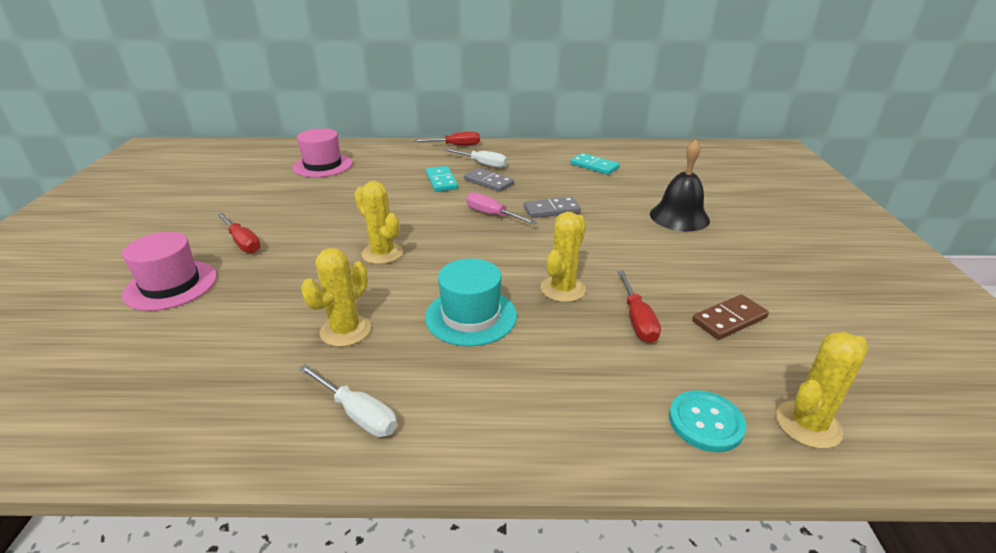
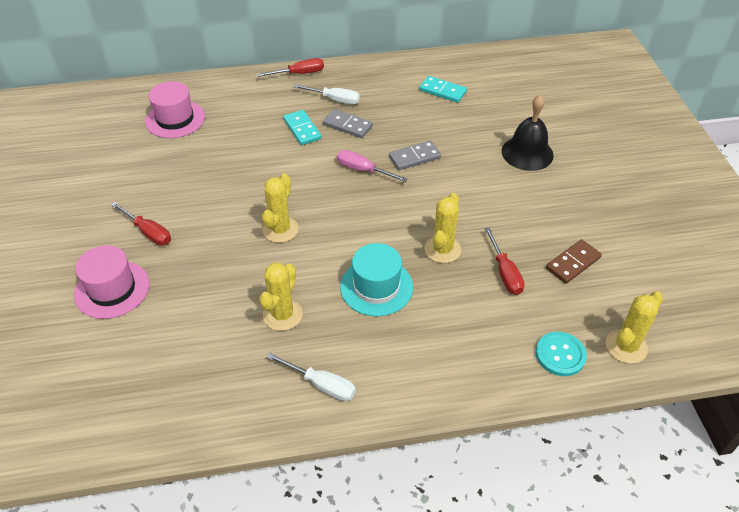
camera: 10 degrees left, 15 degrees up
yellow cactus [354,181,403,264] -> yellow cactus turned 75 degrees clockwise [262,173,299,243]

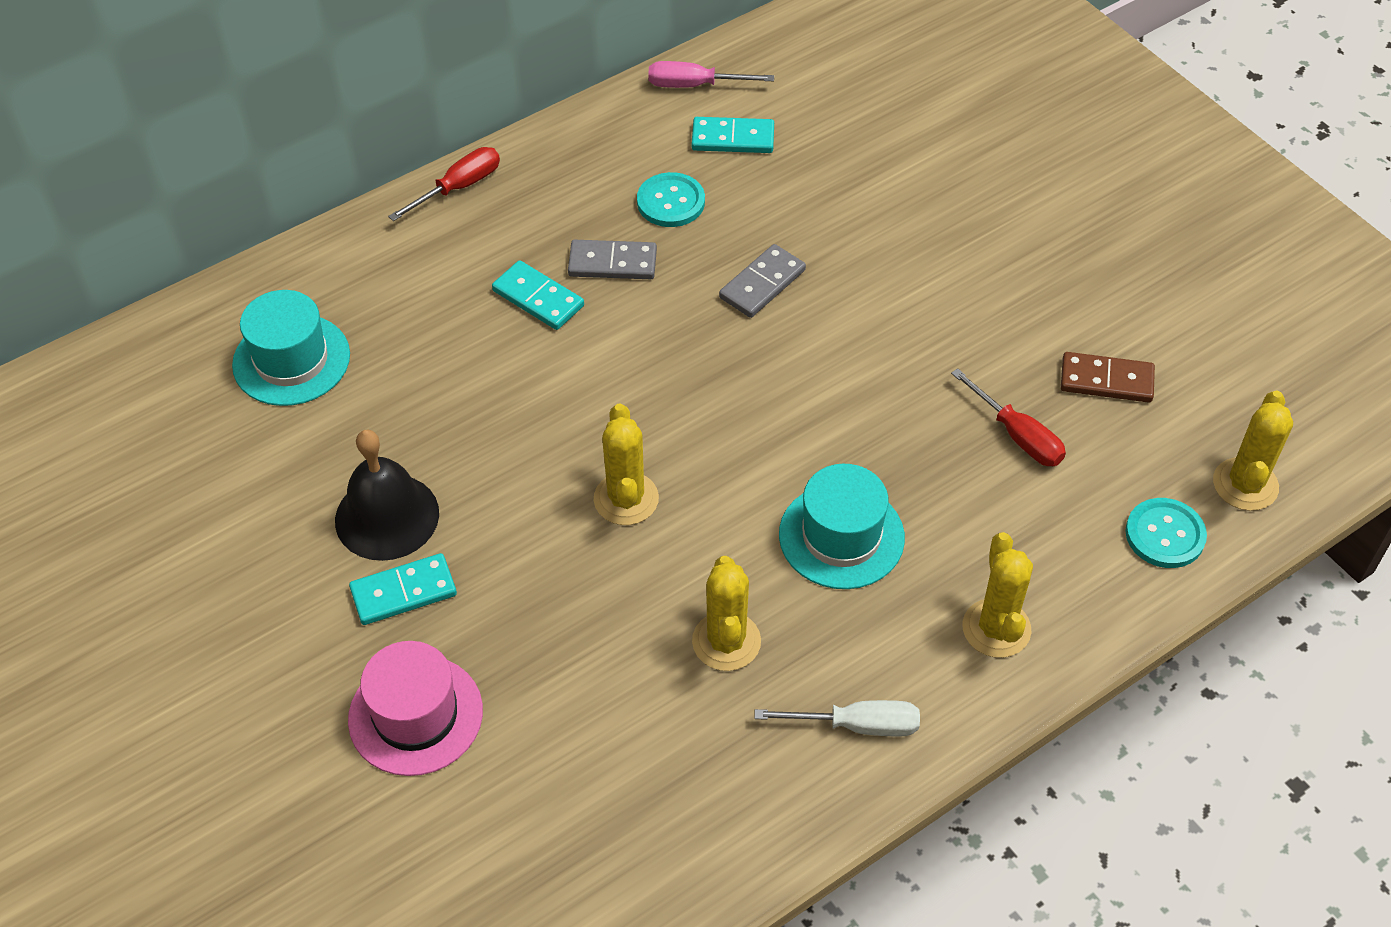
camera: 25 degrees left, 5 degrees up
red screwdriver [111,202,171,246] -> turquoise domino [349,553,457,625]
pink hat [145,81,205,138] -> turquoise hat [232,290,350,406]
white screwdriver [293,84,360,105] -> none
pink screwdriver [337,150,408,182] -> pink screwdriver moved to [648,61,774,88]
yellow cactus [424,193,461,263] -> yellow cactus moved to [962,532,1033,658]
black bell [502,95,554,171] -> black bell moved to [335,430,439,561]
brown domino [546,239,602,284] -> brown domino turned 75 degrees clockwise [1061,352,1155,403]
none -> turquoise button [637,172,705,227]

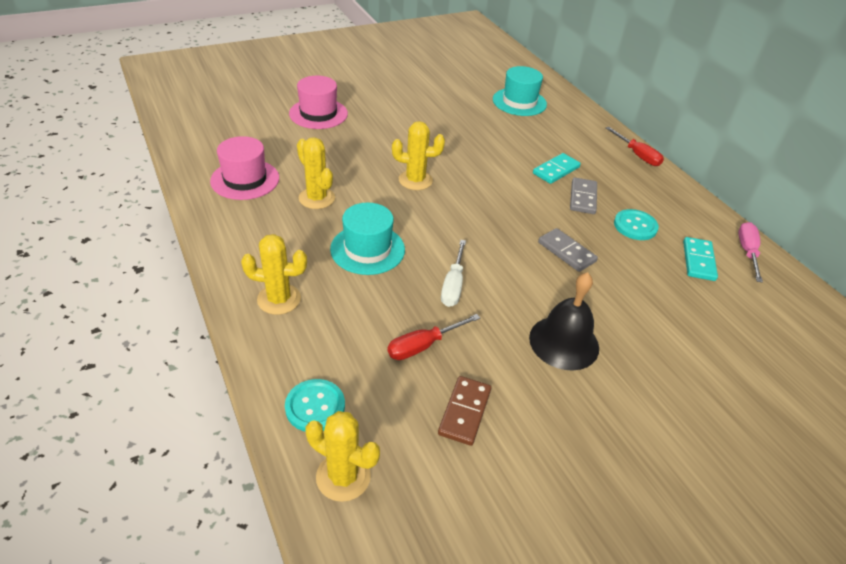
camera: 95 degrees right, 10 degrees down
black bell [335,430,439,561] -> black bell moved to [529,272,599,371]
turquoise domino [349,553,457,625] -> none
yellow cactus [692,556,761,671] -> yellow cactus turned 45 degrees clockwise [297,137,335,209]
white screwdriver [754,700,920,737] -> white screwdriver moved to [441,240,466,307]
none -> pink hat [210,136,279,200]

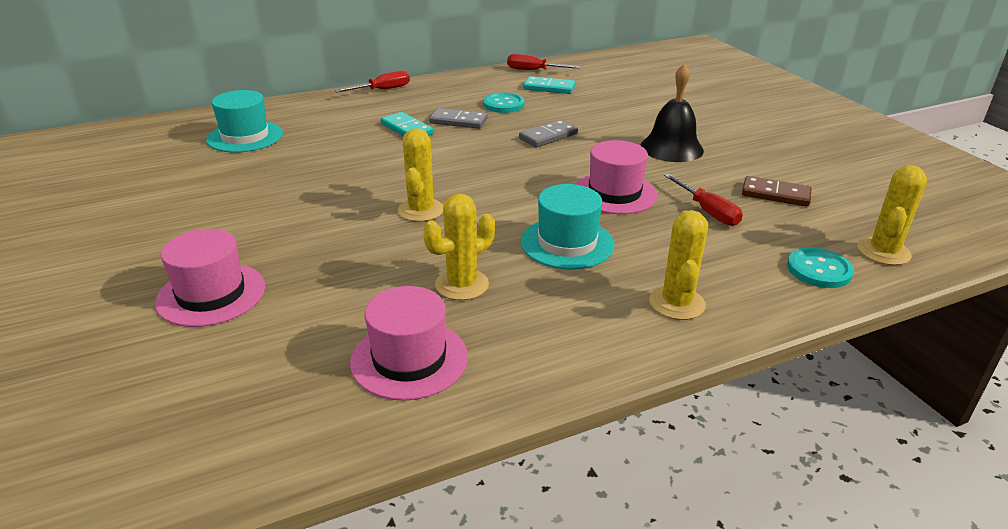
camera: 85 degrees left, 10 degrees down
white screwdriver [441,240,466,307] -> pink hat [575,140,657,214]
pink screwdriver [738,222,763,283] -> red screwdriver [507,54,580,70]

